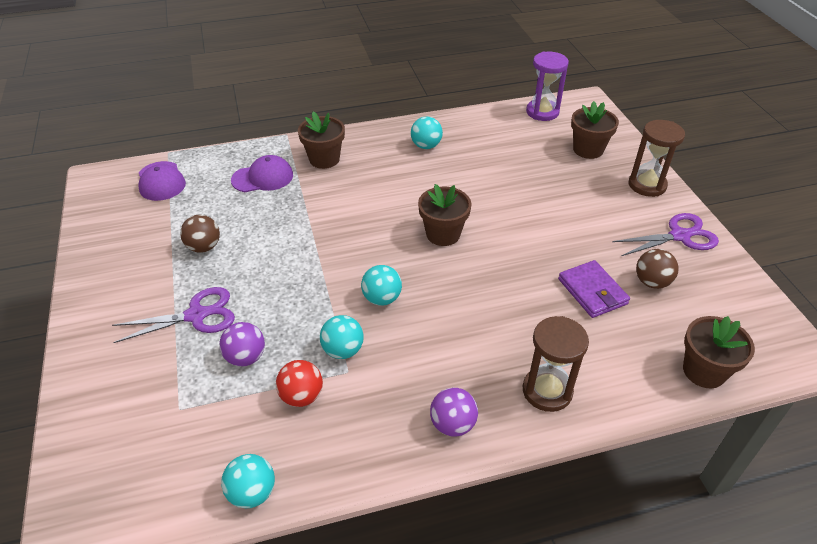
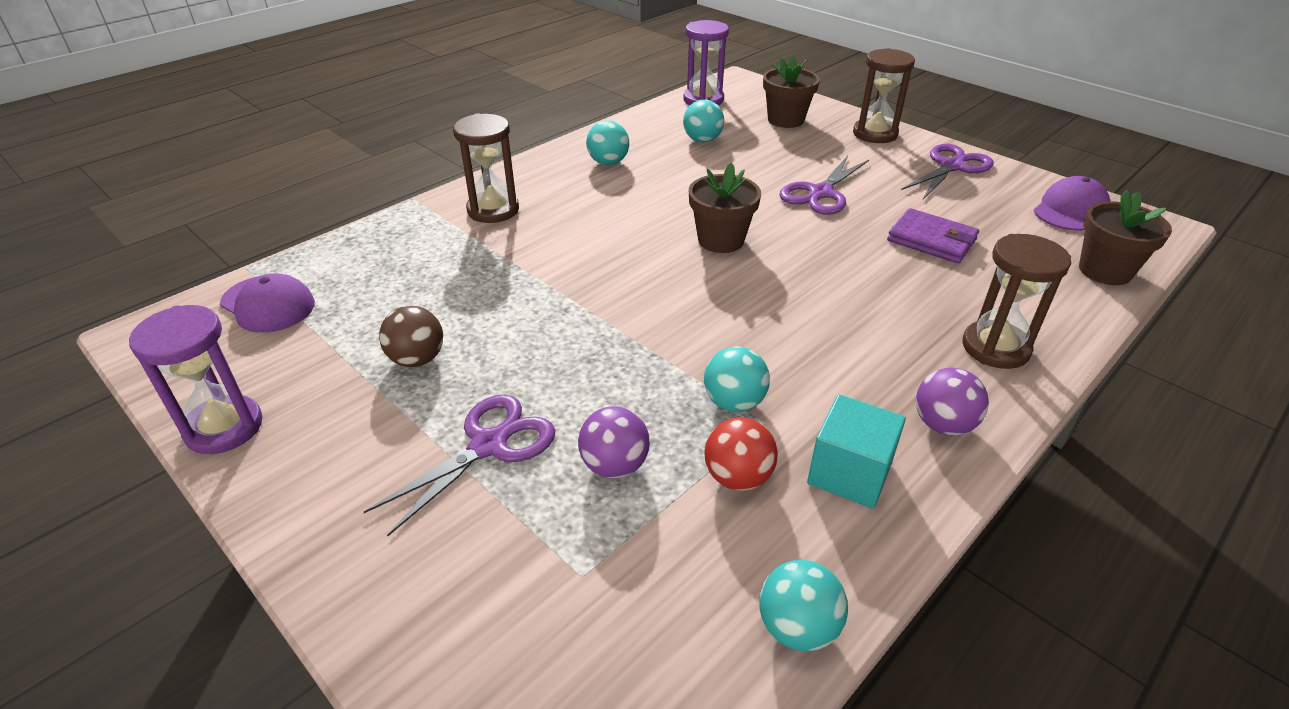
camera: 30 degrees left, 5 degrees down
purple cap [231,155,293,192] -> purple cap moved to [1034,176,1110,231]
brown flower pot [298,111,345,169] -> brown hourglass [453,114,519,223]
turquoise ball [361,265,402,306] -> turquoise ball moved to [683,100,724,142]
brown ball [636,249,679,289] -> none
none -> purple hourglass [129,305,263,454]
none -> purple scissors [779,155,869,215]
none -> turquoise cube [807,395,906,509]

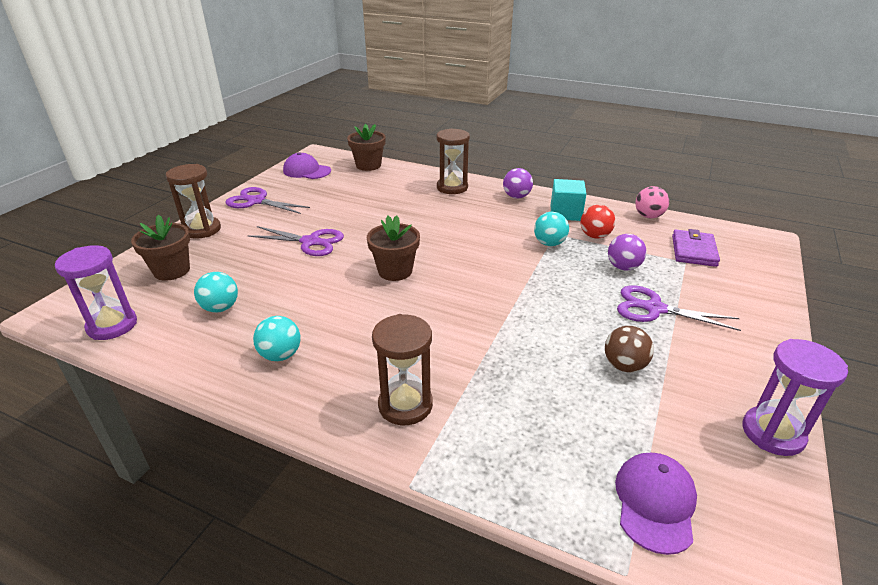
camera: 110 degrees left, 5 degrees down
turquoise ball [759,560,848,651] -> pink ball [635,186,669,218]
purple wallet [887,208,979,263] -> purple wallet moved to [672,229,720,267]

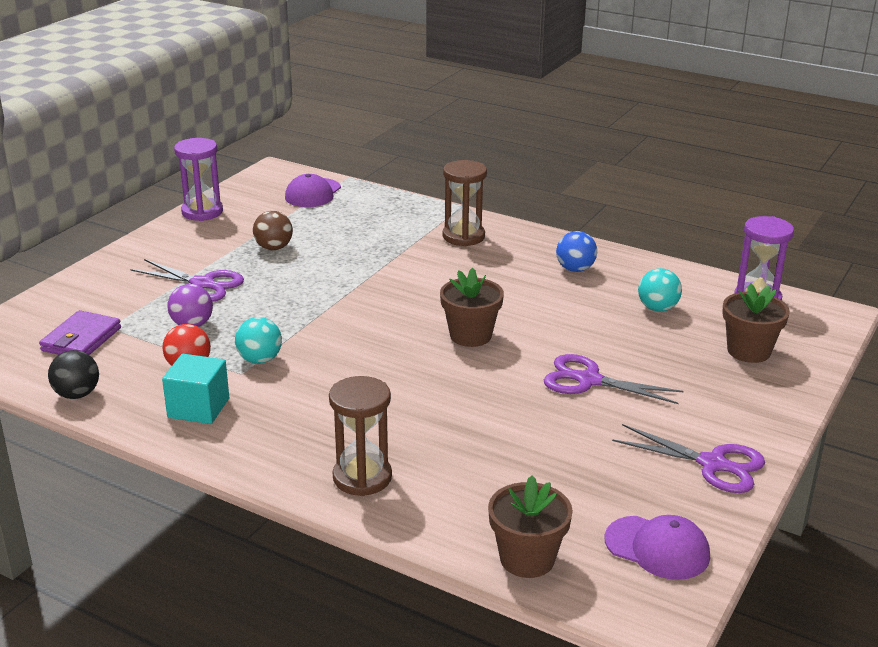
camera: 175 degrees left, 5 degrees down
brown hourglass [166,164,221,239] -> none
turquoise ball [253,316,301,361] -> blue ball [556,231,597,272]
purple ball [503,168,533,199] -> none
pink ball [635,186,669,218] -> black ball [48,350,99,399]

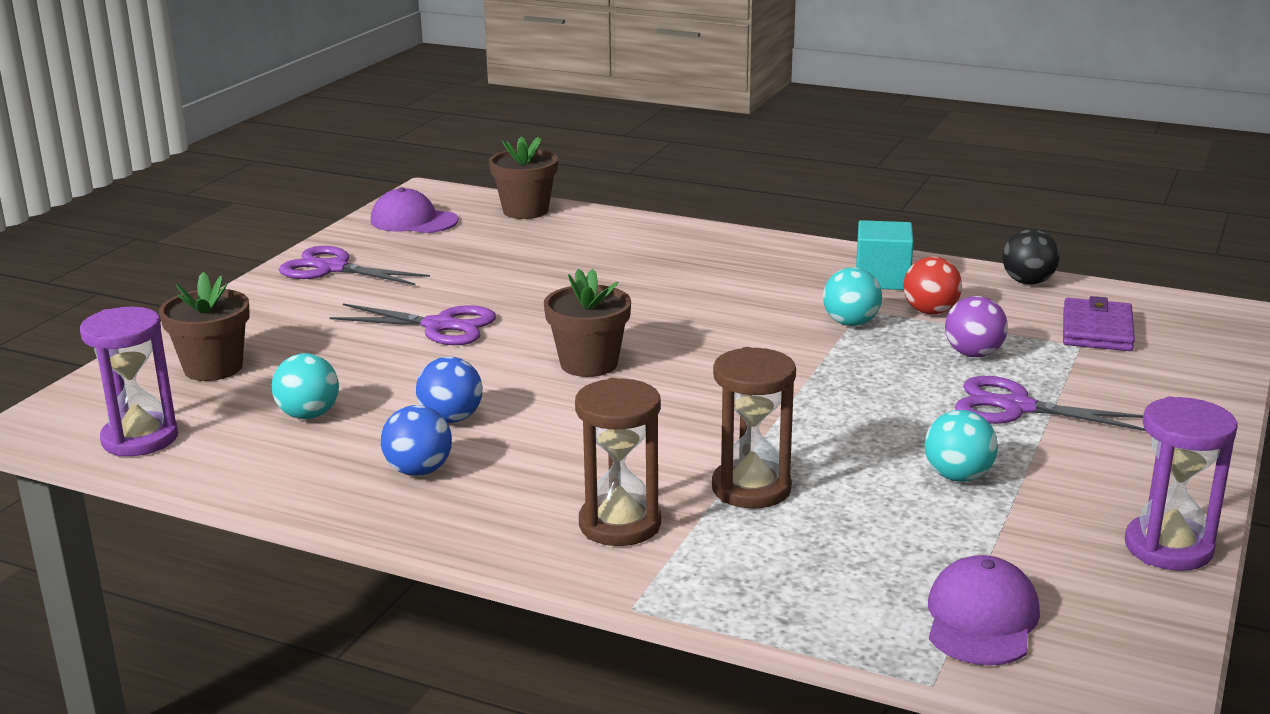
camera: 175 degrees right, 5 degrees down
brown ball [253,211,293,250] -> turquoise ball [925,410,998,482]
brown hourglass [329,376,392,496] -> brown hourglass moved to [712,347,796,508]
none -> blue ball [416,357,482,423]

